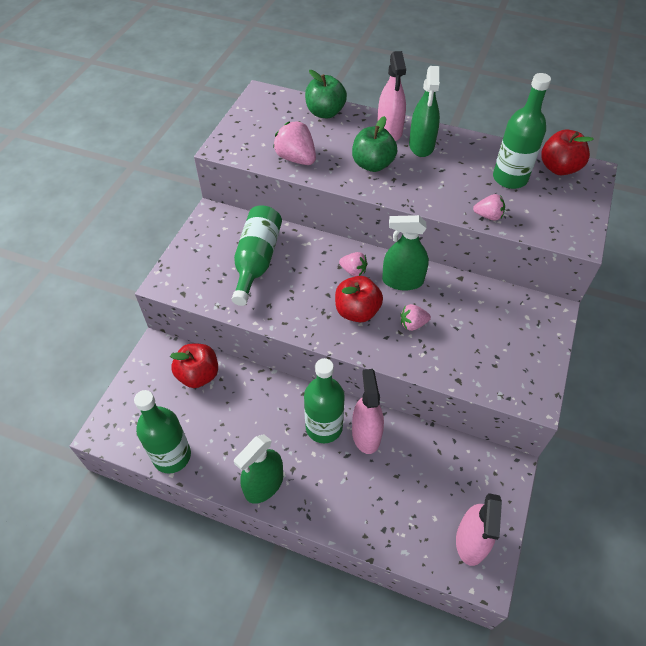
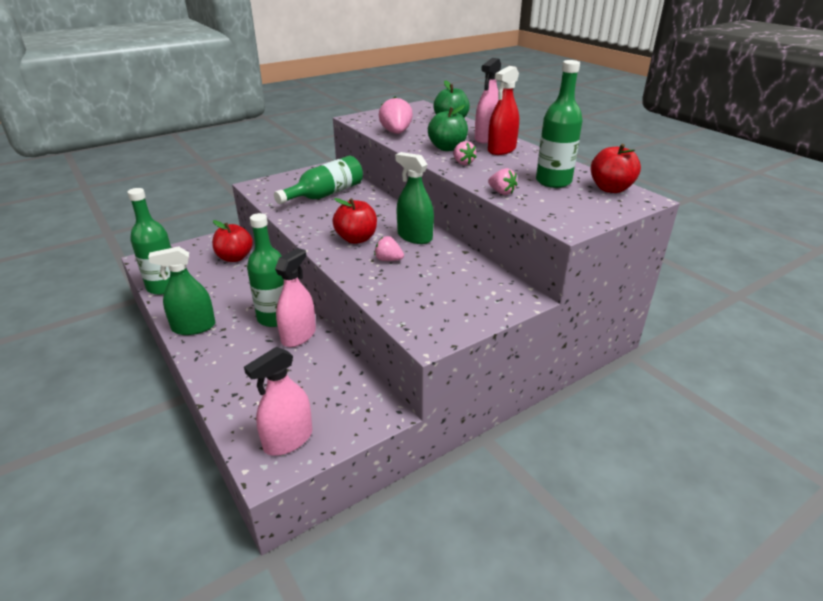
camera: 35 degrees right, 20 degrees down
pink strawberry [339,252,367,277] -> pink strawberry moved to [453,141,477,165]
green spray bottle [409,66,440,157] -> red spray bottle [488,66,519,155]

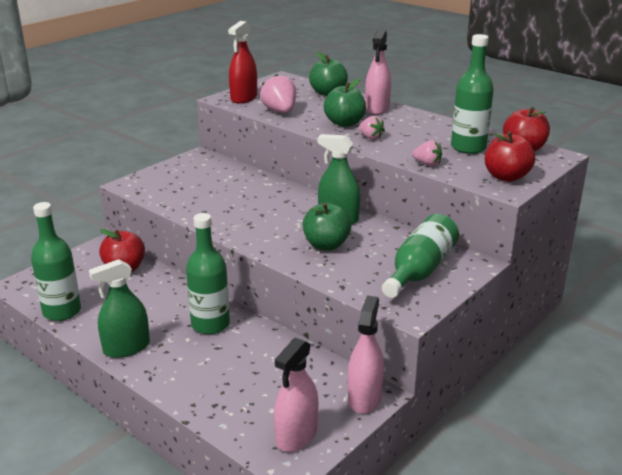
camera: 15 degrees left, 5 degrees down
green bottle [274,156,363,204] -> green bottle moved to [382,214,459,298]
pink spray bottle [275,248,316,347] -> pink spray bottle moved to [348,296,384,414]
red apple [333,198,377,244] -> red apple moved to [485,131,535,182]
pink strawberry [374,236,404,261] -> green apple [302,203,351,250]
red spray bottle [488,66,519,155] -> red spray bottle moved to [228,21,257,103]

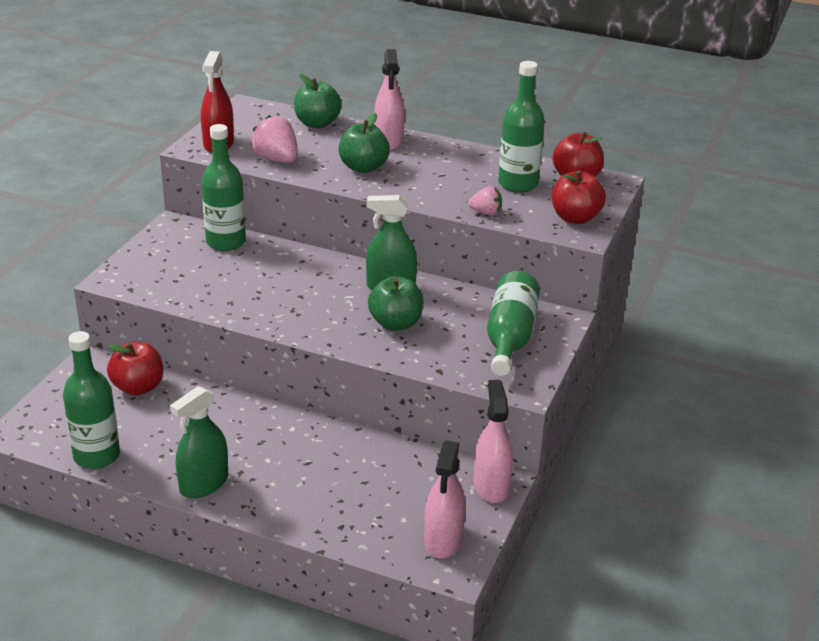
camera: 20 degrees left, 5 degrees up
green bottle [186,213,230,334] -> green bottle moved to [201,124,246,251]
pink strawberry [359,116,385,140] -> none

